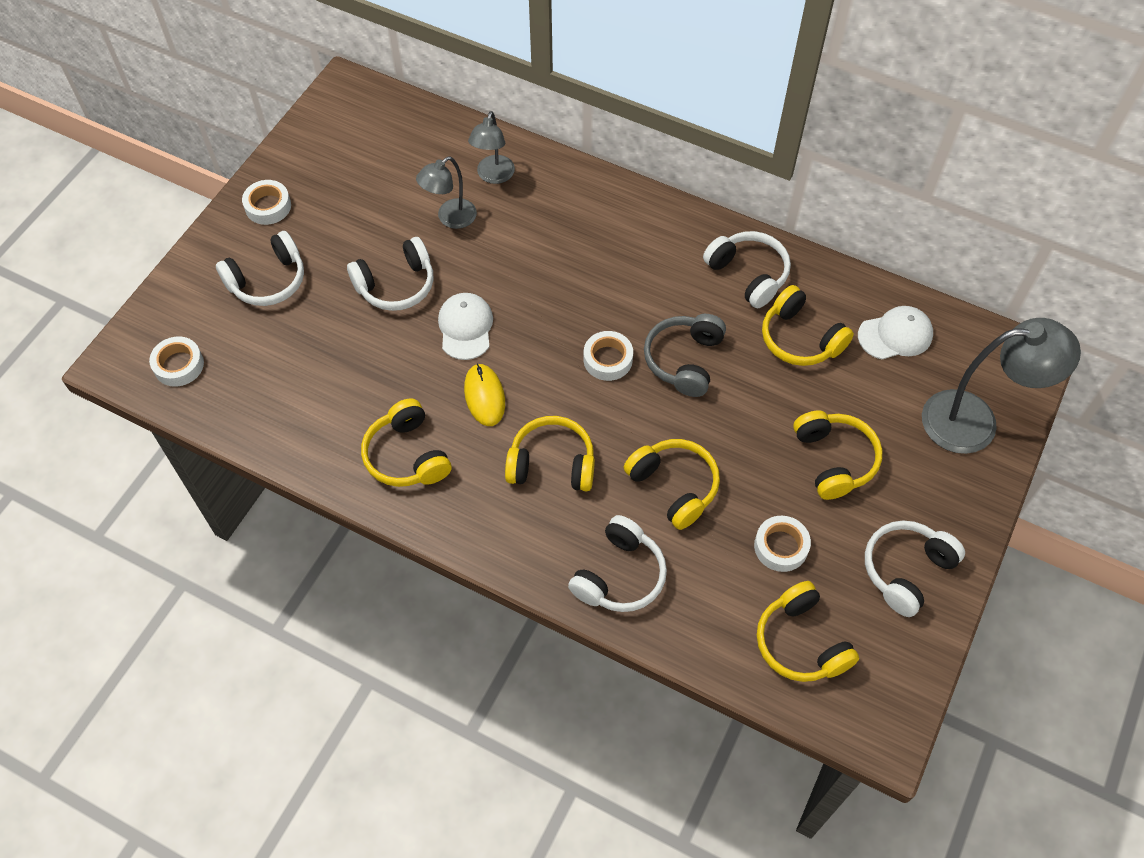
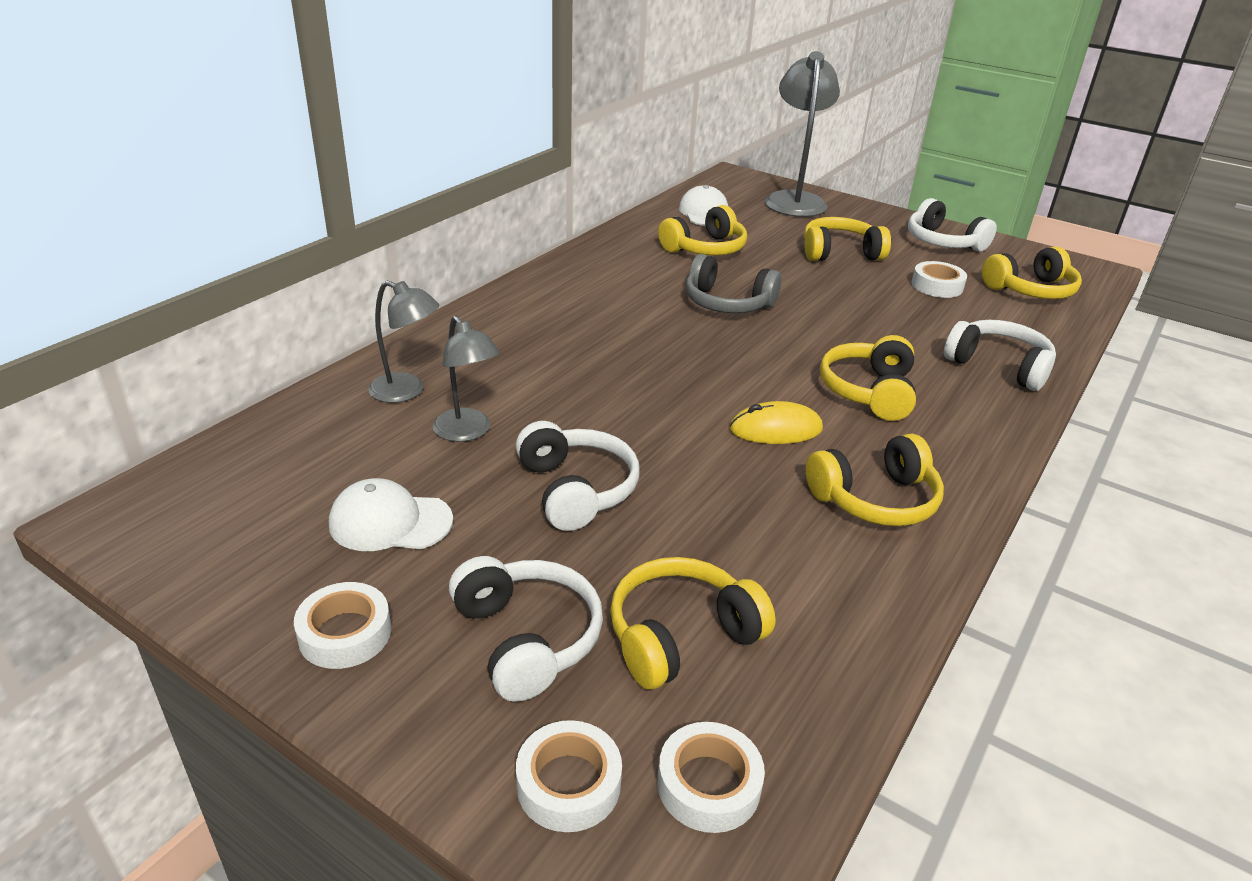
camera: 85 degrees left, 25 degrees down
white cap [438,293,493,360] -> white cap moved to [329,478,453,551]
white tape [584,331,633,381] -> white tape moved to [516,720,622,832]
yellow headphones [624,439,720,530] -> yellow headphones moved to [610,557,776,690]
white headphones [703,231,791,309] -> none

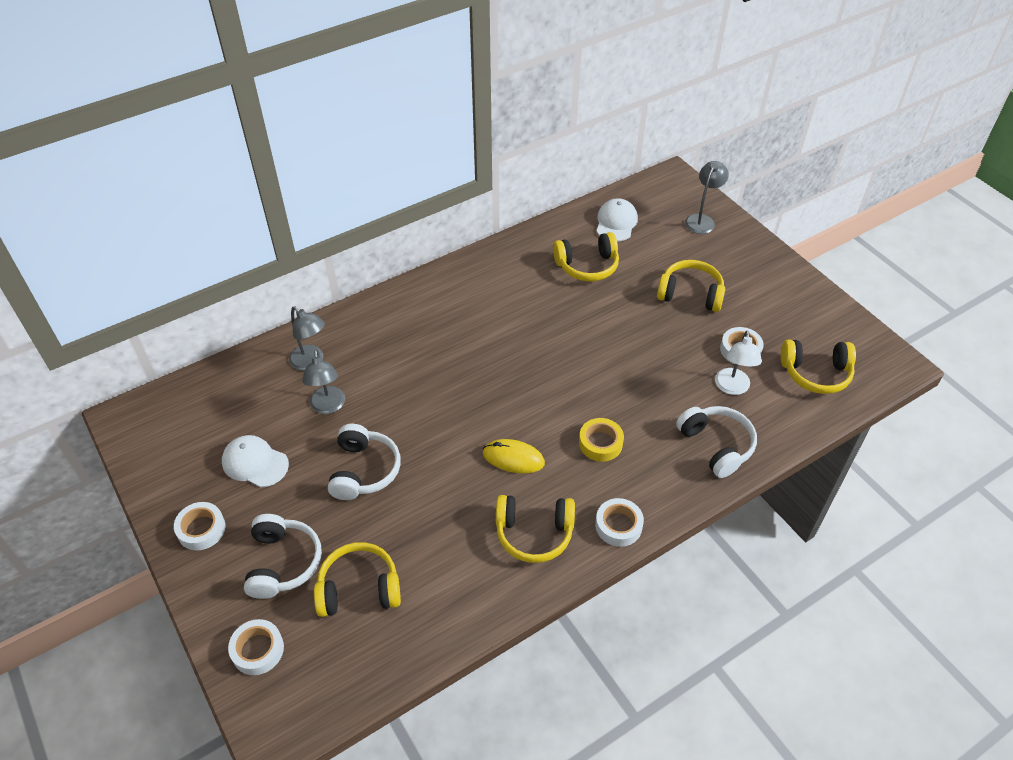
camera: 25 degrees right, 15 degrees up
white tape [657,722,765,833] -> white tape moved to [595,498,644,547]
grey headphones [686,254,781,313] -> none
grey lamp [765,51,840,217] -> grey lamp [685,161,729,234], size x0.58
yellow headphones [820,335,916,421] -> yellow tape [579,418,624,462]
white headphones [908,198,997,252] -> none
none -> white lamp [715,331,762,395]

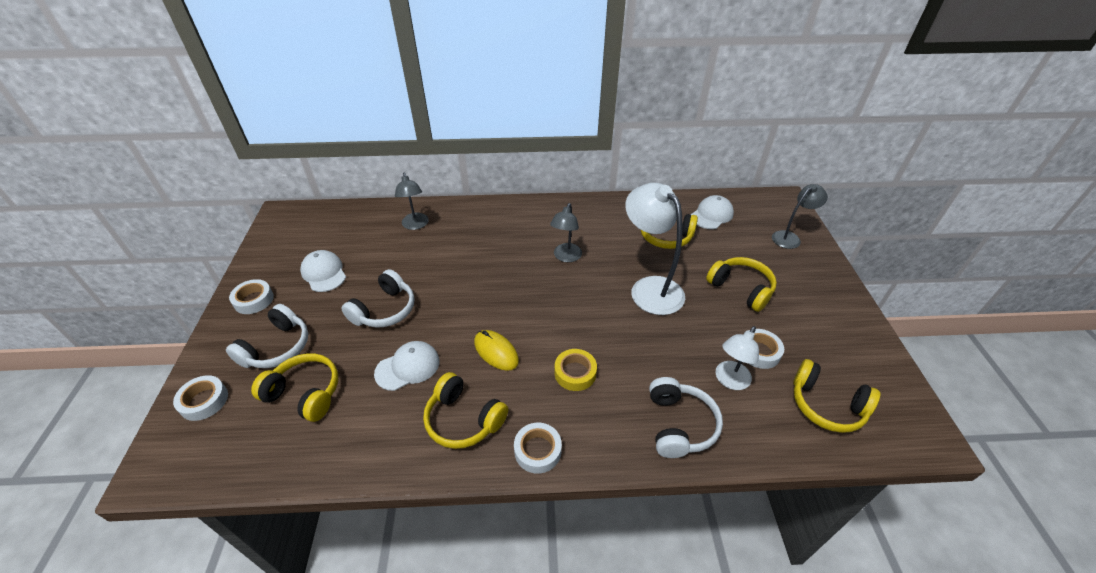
camera: 30 degrees right, 5 degrees down
grey lamp [302,350,345,414] -> grey lamp moved to [550,203,582,262]
none -> white cap [374,341,440,391]
none -> white lamp [625,183,685,315]

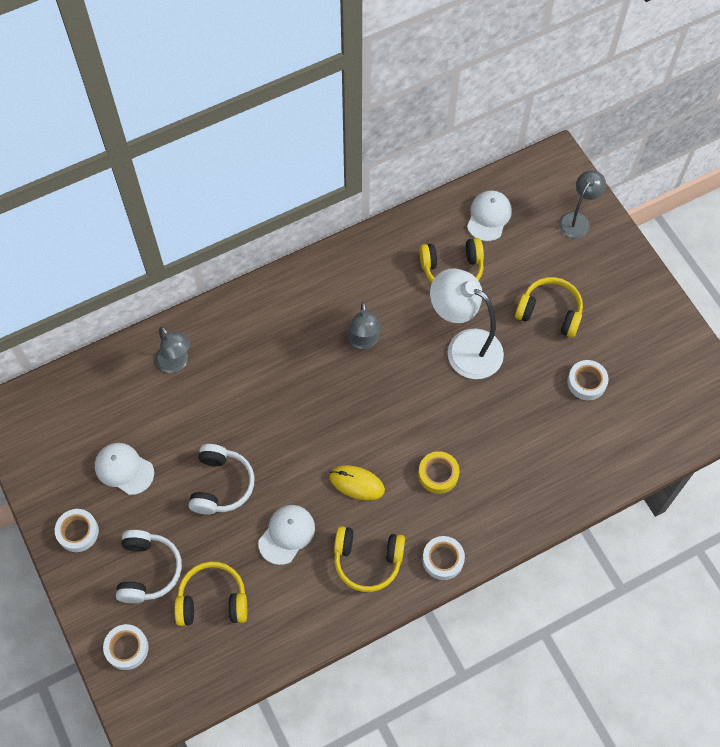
camera: 25 degrees left, 20 degrees up
white headphones [649,377,723,458] -> none
white lamp [716,326,759,390] -> none
yellow headphones [793,359,881,433] -> none

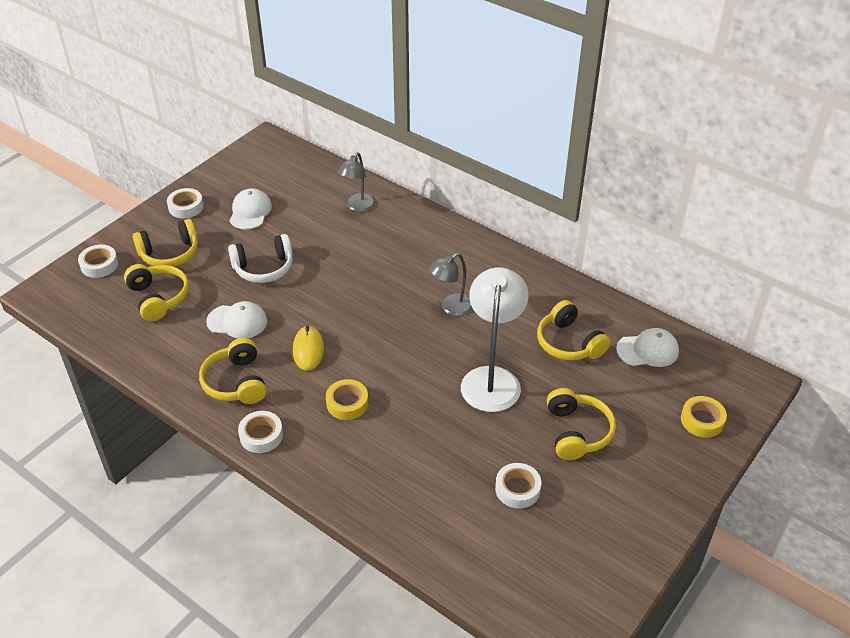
camera: 65 degrees right, 20 degrees down
white headphones [116,530,182,603] -> yellow headphones [133,219,198,267]
grey lamp [559,170,606,238] -> yellow tape [681,396,727,438]

